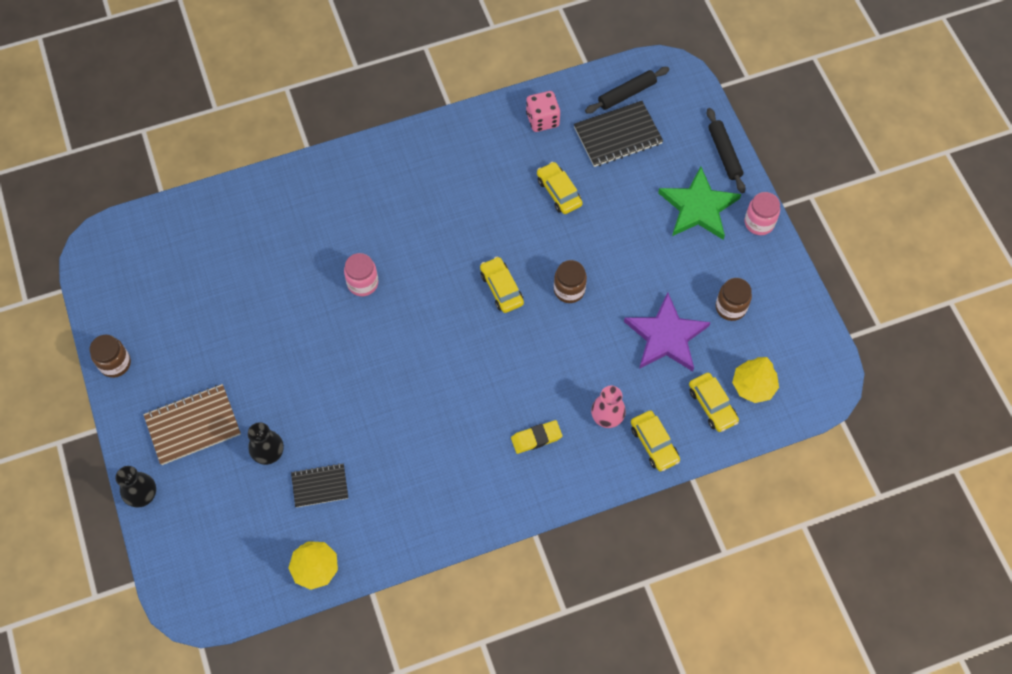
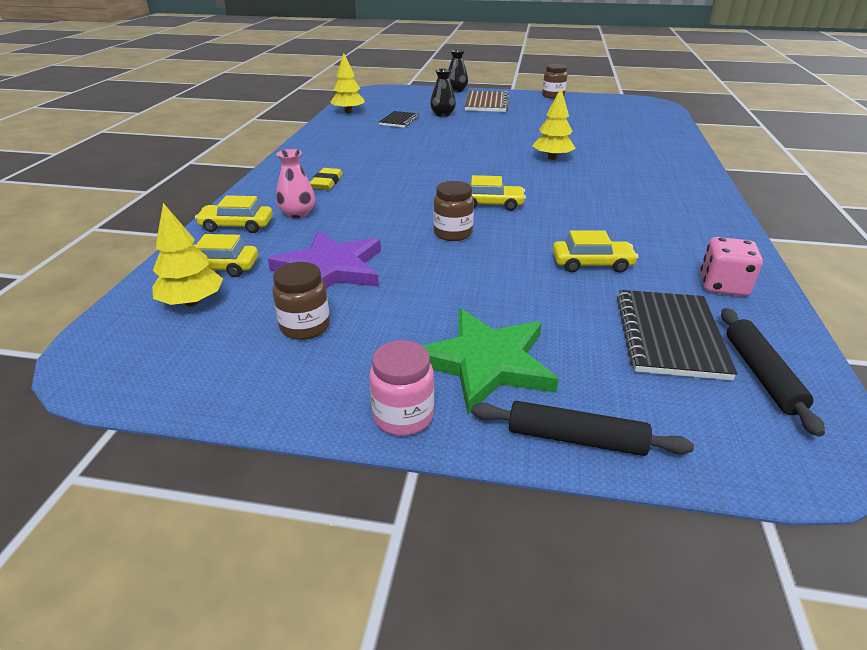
camera: 120 degrees right, 30 degrees down
pink jar [344,253,378,296] -> yellow tree [532,88,576,160]

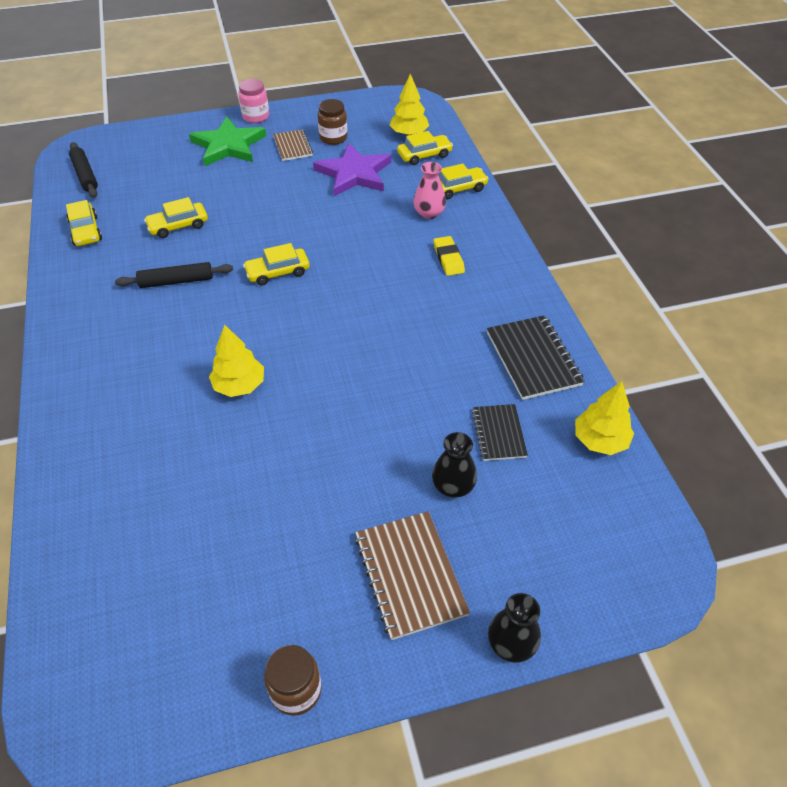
camera: 155 degrees right, 15 degrees up
brown jar [433,181,474,241] -> none
black rolling pin [471,401,694,456] -> black rolling pin moved to [115,262,233,288]
black notebook [617,290,738,380] -> black notebook moved to [487,315,585,400]
pink dice [701,237,763,296] -> yellow car [66,200,102,246]
none -> brown notebook [273,129,313,161]

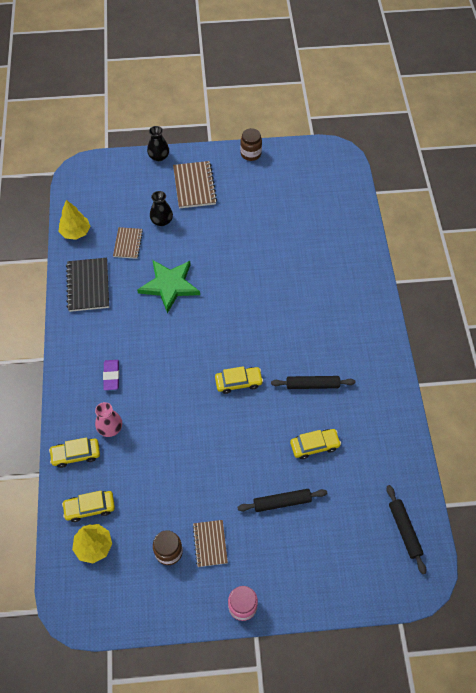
camera: 170 degrees left, 10 degrees up
yellow car [66,200,102,246] -> none
green star [189,117,266,166] -> green star moved to [137,260,200,313]
yellow tree [209,324,264,397] -> none
purple star [313,143,391,196] -> none
yellow eraser [434,236,465,276] -> purple eraser [103,360,119,390]
black notebook [472,404,528,461] -> brown notebook [113,227,143,259]
none -> black rolling pin [238,489,327,512]

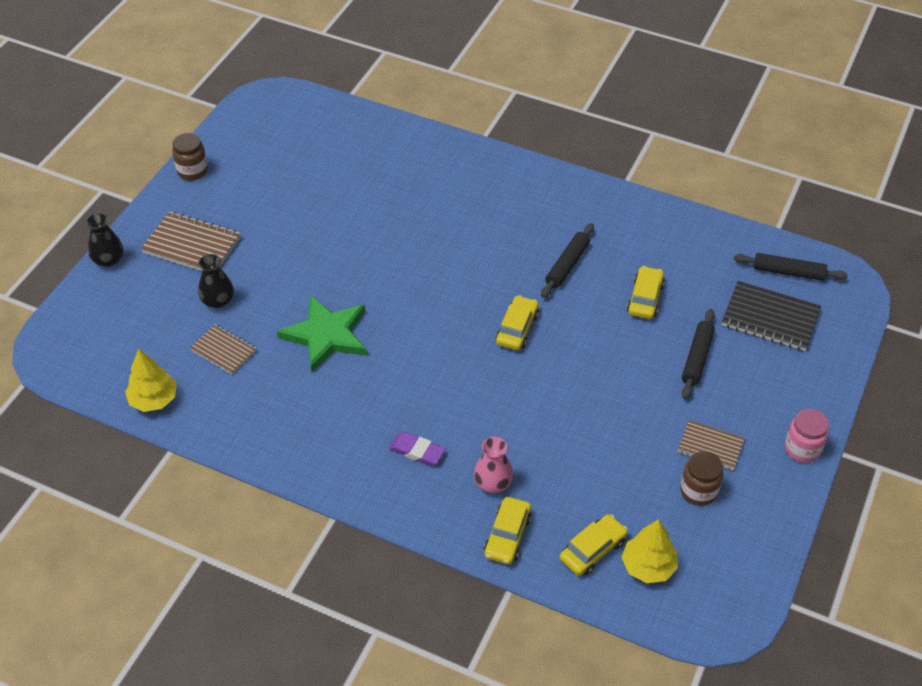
camera: 60 degrees left, 10 degrees down
yellow car [62,491,115,522] -> yellow car turned 150 degrees counterclockwise [560,514,628,576]
black notebook [66,258,109,312] -> black notebook moved to [722,281,821,351]

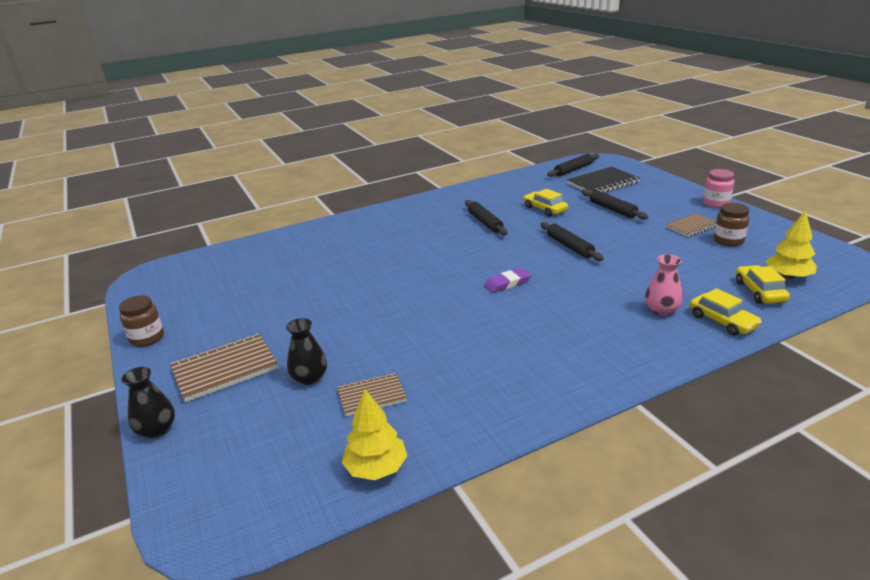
camera: 50 degrees left, 20 degrees down
green star [277,295,367,372] -> none
purple eraser [389,432,446,466] -> purple eraser moved to [484,268,532,293]
yellow car [496,295,539,350] -> none
none -> black rolling pin [541,222,604,261]

